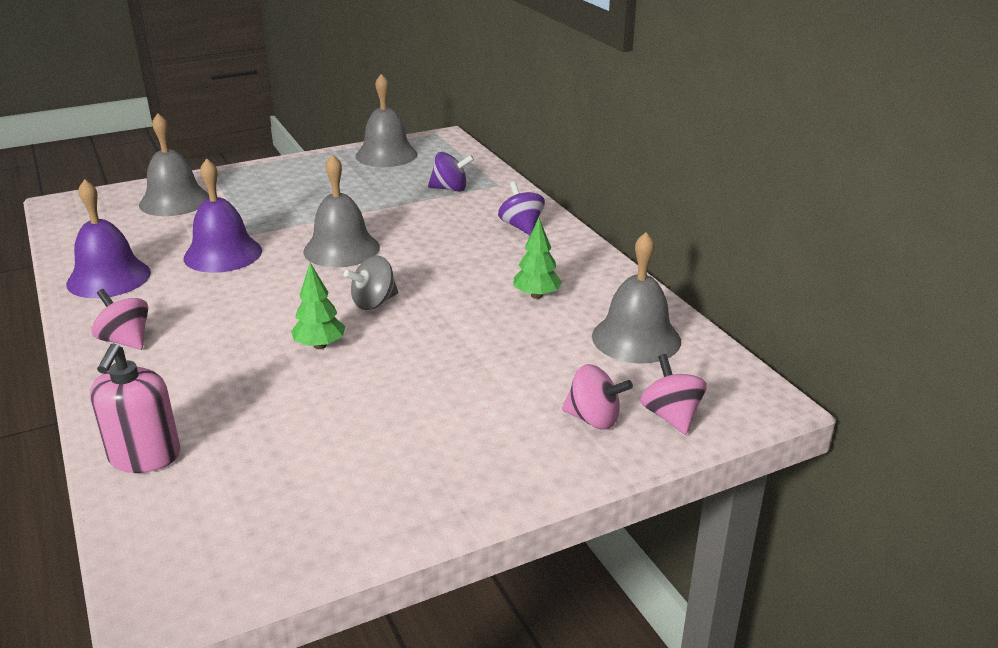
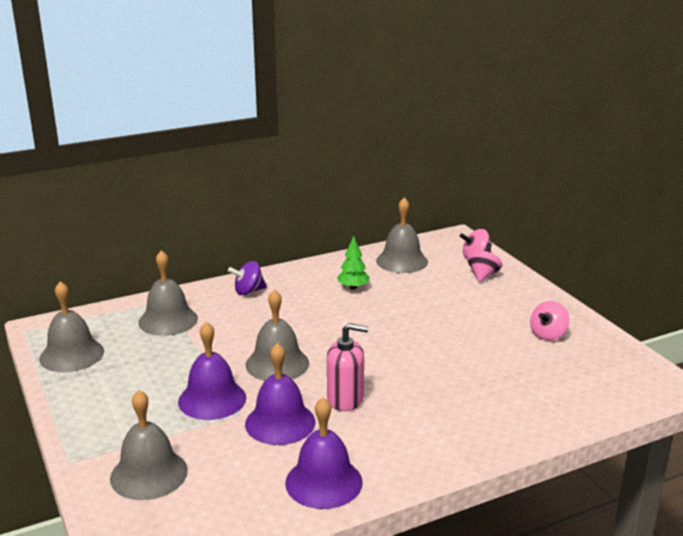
camera: 90 degrees left, 5 degrees down
pink soap dispenser [90,343,180,473] -> pink soap dispenser moved to [327,323,369,411]
pink spinning top [92,289,148,350] -> pink spinning top moved to [530,301,569,341]
green tree [291,263,345,349] -> none
grey spinning top [343,256,398,310] -> none
purple spinning top [428,152,474,192] -> grey bell [138,250,198,336]
none -> purple bell [178,322,246,420]

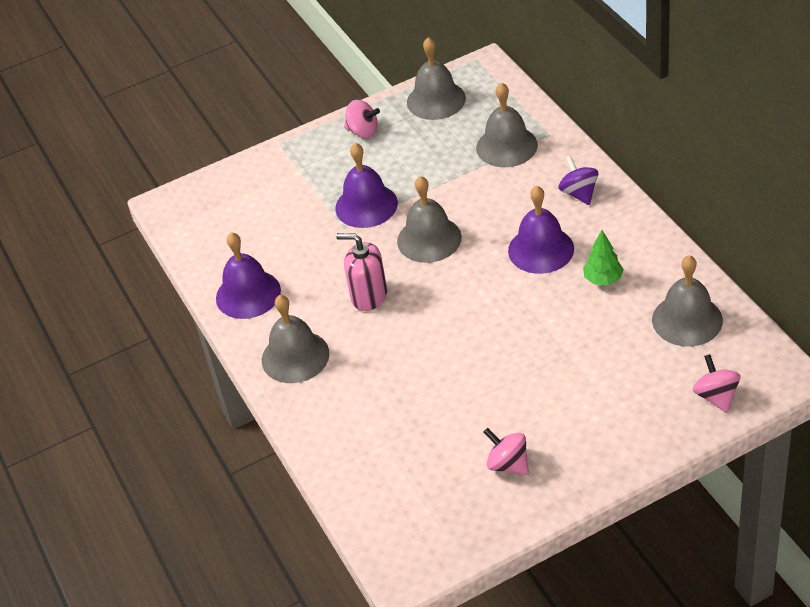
camera: 95 degrees right, 20 degrees up
grey bell [110,390,188,500] -> grey bell moved to [262,295,329,383]
purple bell [245,343,315,445] -> purple bell moved to [508,186,574,274]
pink soap dispenser [327,323,369,411] -> pink soap dispenser turned 105 degrees clockwise [336,233,387,311]
pink spinning top [467,243,502,282] -> pink spinning top moved to [344,100,380,138]

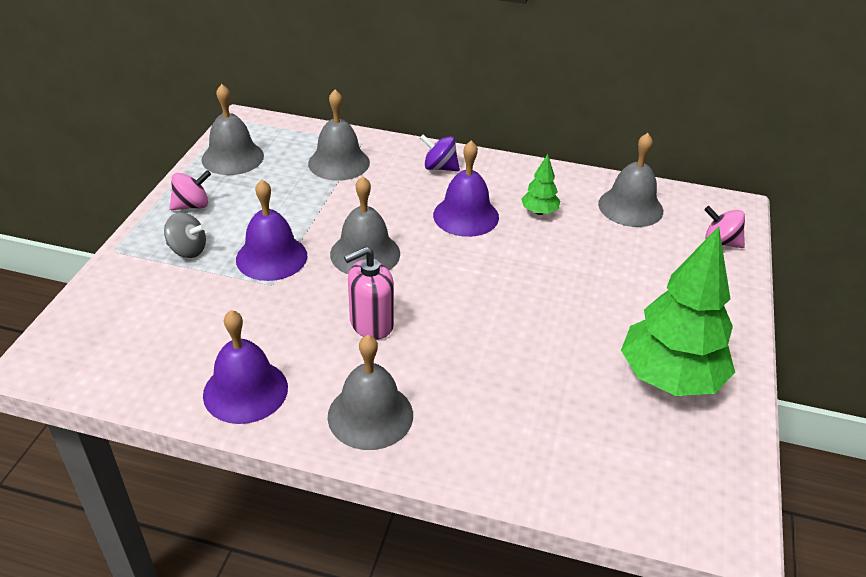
camera: 55 degrees left, 5 degrees down
pink spinning top [484,428,529,475] -> green tree [621,226,735,396]
none -> grey spinning top [164,212,206,258]

